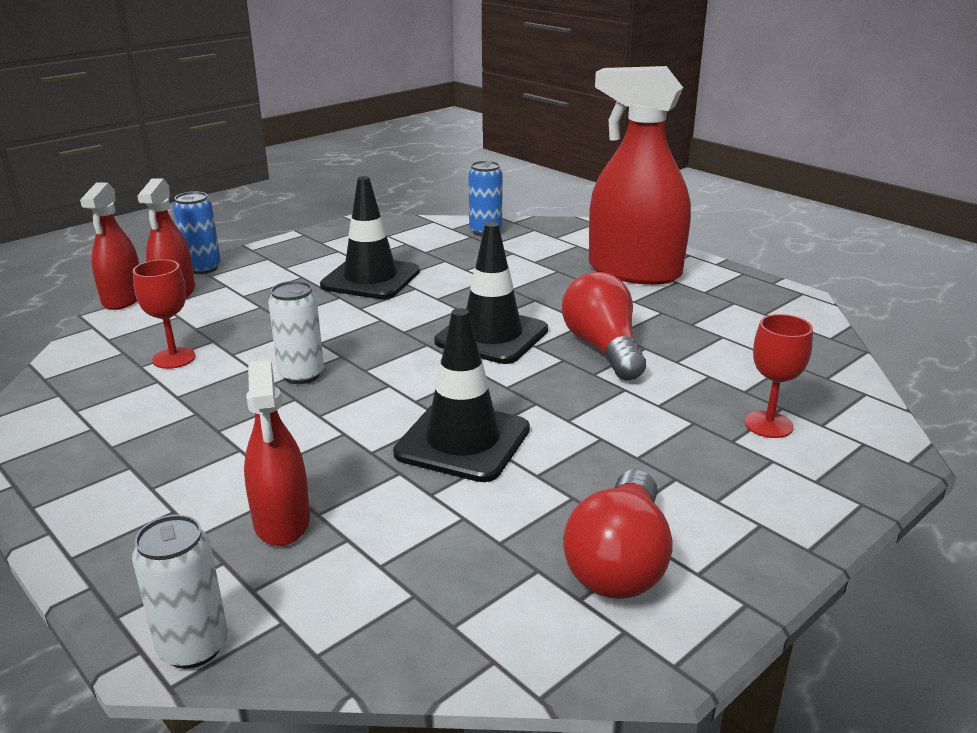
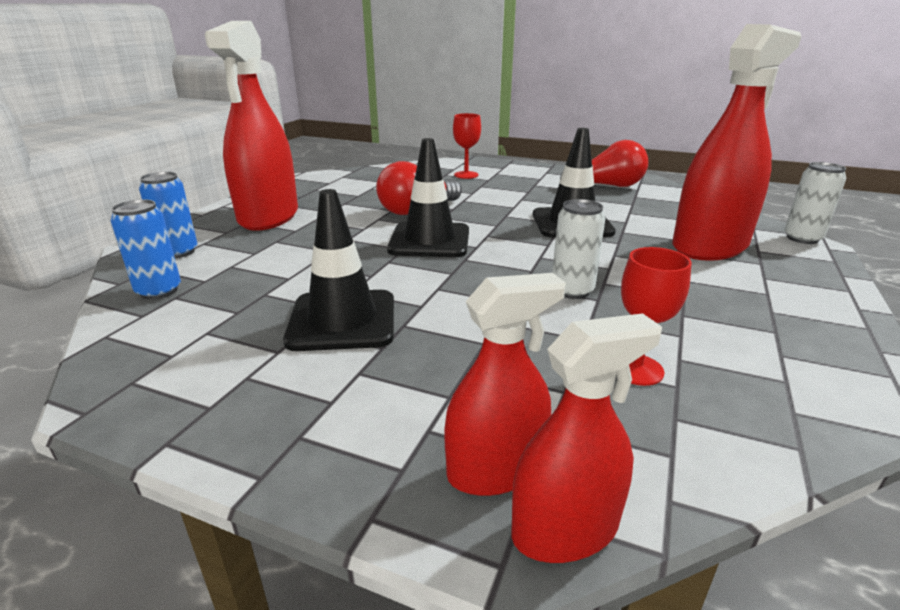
camera: 115 degrees left, 0 degrees up
blue can [173,192,221,274] -> blue can moved to [139,172,198,258]
red spray bottle [244,360,310,546] -> red spray bottle [672,24,801,261], size x1.79

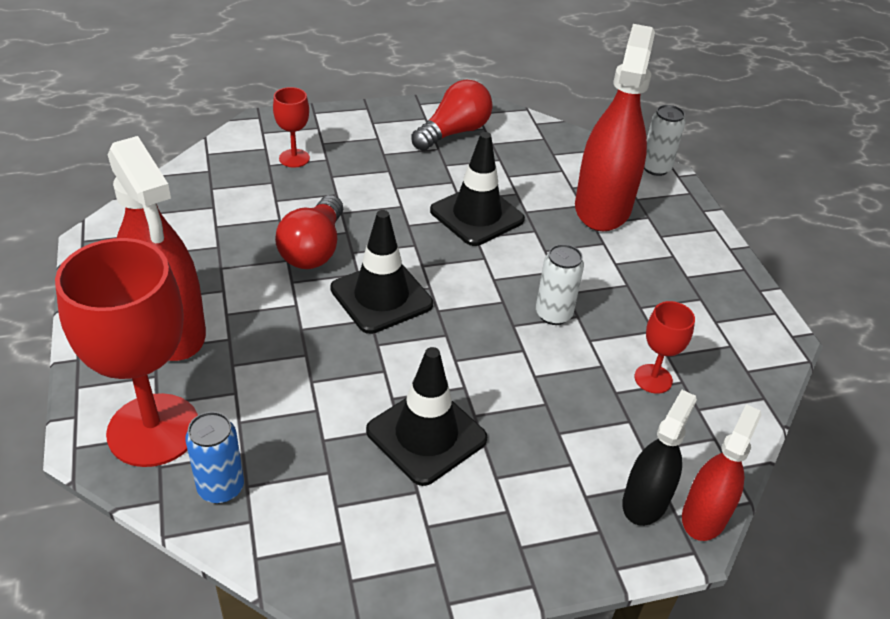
camera: 40 degrees left, 15 degrees up
blue can [139,172,198,258] -> red goblet [55,238,198,467]
red spray bottle [444,273,566,496] -> black spray bottle [622,390,697,526]

